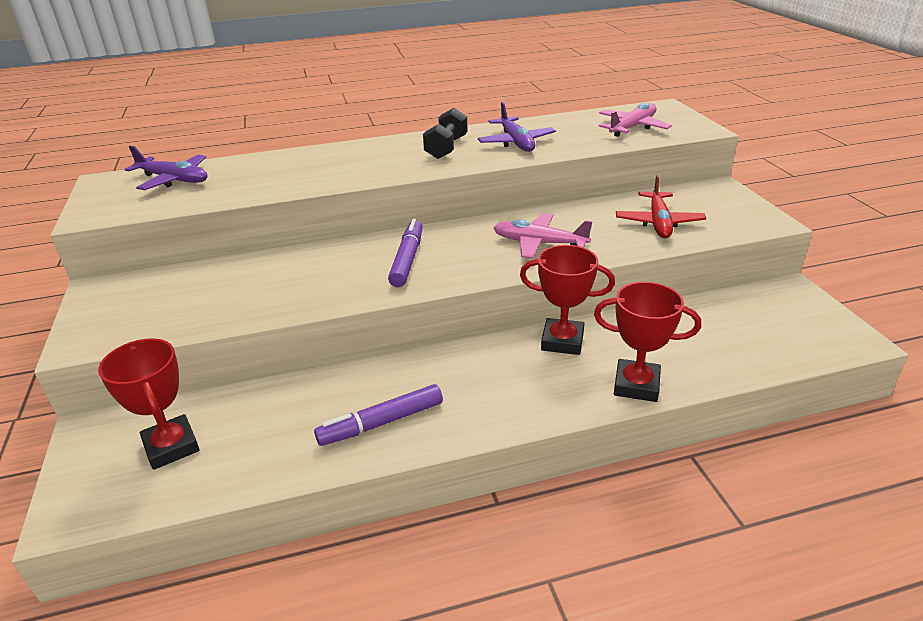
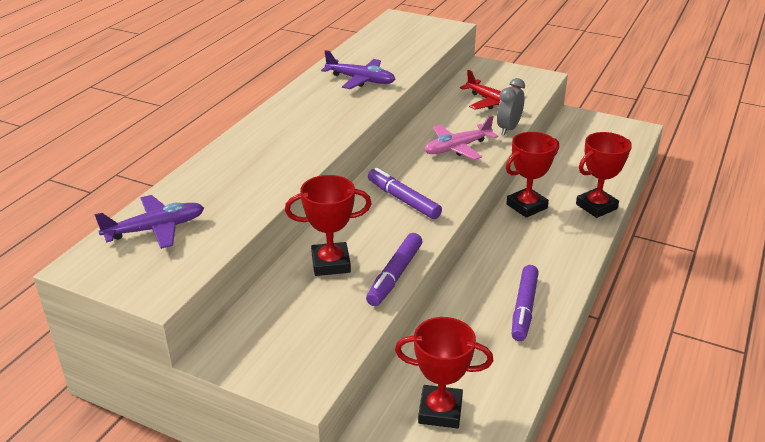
camera: 50 degrees left, 0 degrees up
black dumbbell [423,108,468,159] -> none
pink plane [599,103,672,137] -> none
none -> red trophy [285,175,372,276]
none -> purple marker [366,233,422,306]
none -> grey clock [497,78,525,135]

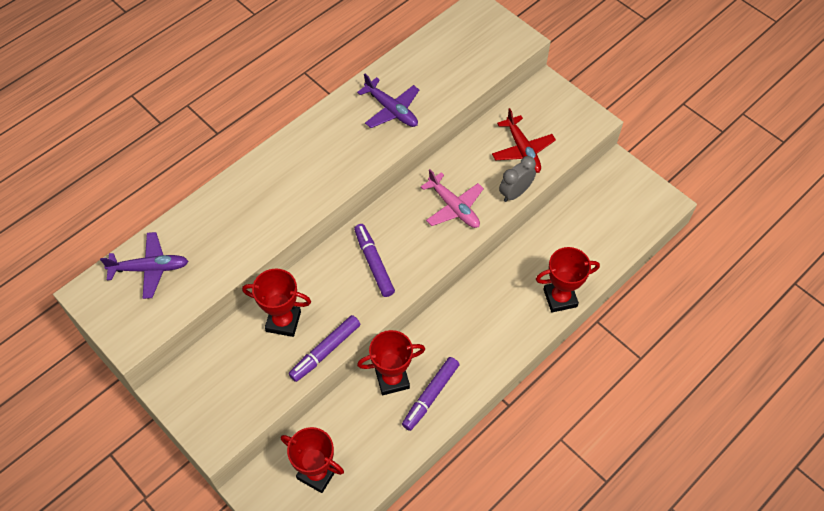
camera: 20 degrees right, 25 degrees up
pink plane [425,115,498,160] -> pink plane turned 120 degrees counterclockwise [421,169,484,228]
red trophy [506,132,559,218] -> red trophy moved to [357,330,425,395]

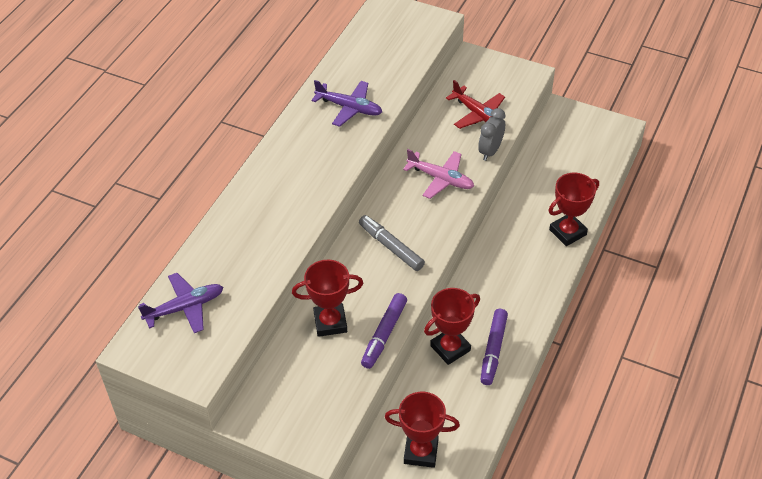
camera: 20 degrees left, 10 degrees down
purple marker [354,224,395,297] -> grey marker [359,215,425,271]

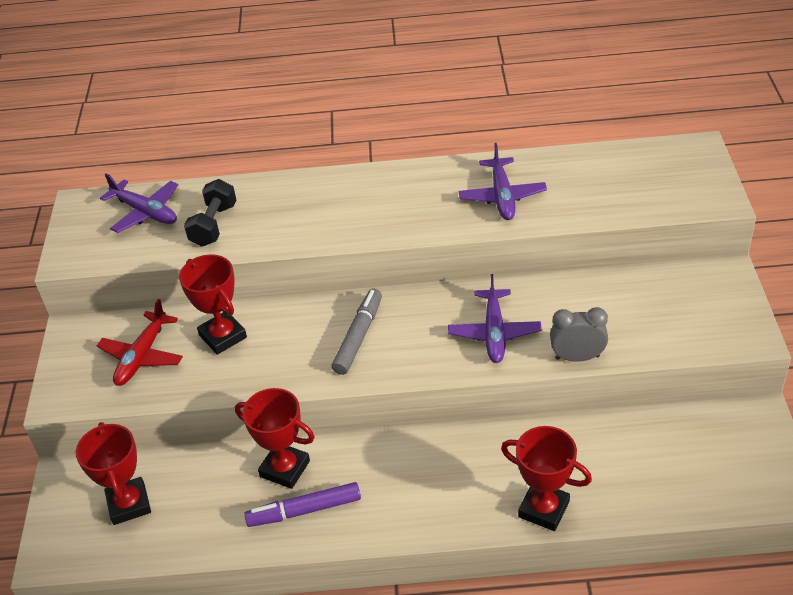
camera: 65 degrees right, 5 degrees down
purple marker [361,293,407,369] -> none
pink plane [403,149,474,199] -> purple plane [448,274,542,363]
red plane [446,80,505,129] -> red plane moved to [97,299,183,386]
none -> black dumbbell [184,179,236,247]

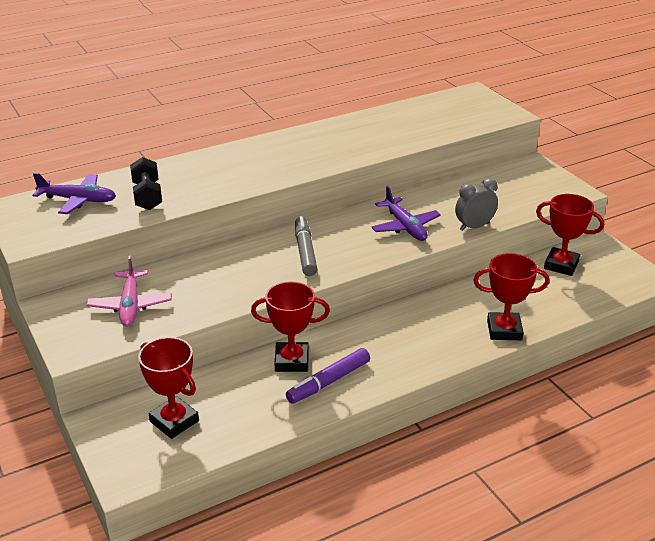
camera: 30 degrees left, 10 degrees down
red plane [97,299,183,386] -> pink plane [86,256,172,327]
red trophy [179,254,247,355] -> red trophy moved to [536,194,604,276]
purple plane [459,143,547,220] -> none

